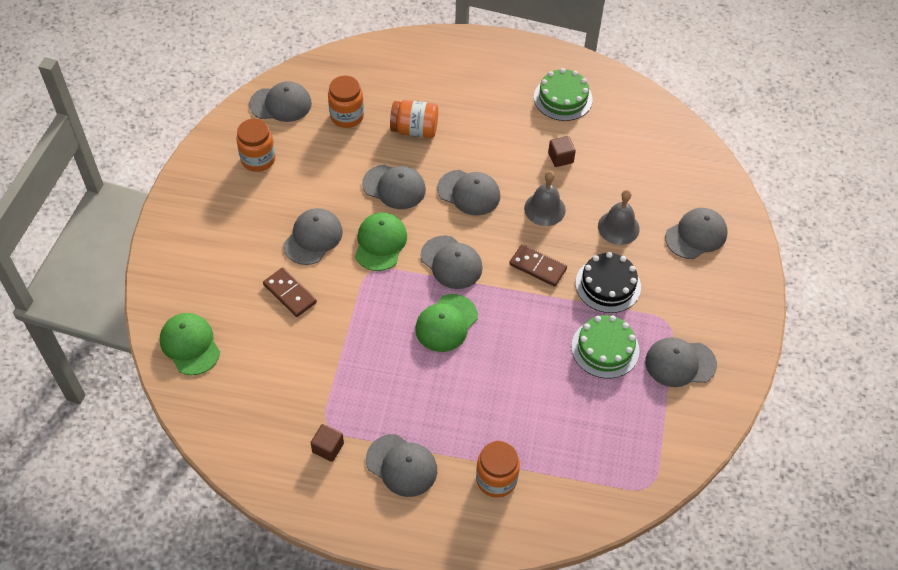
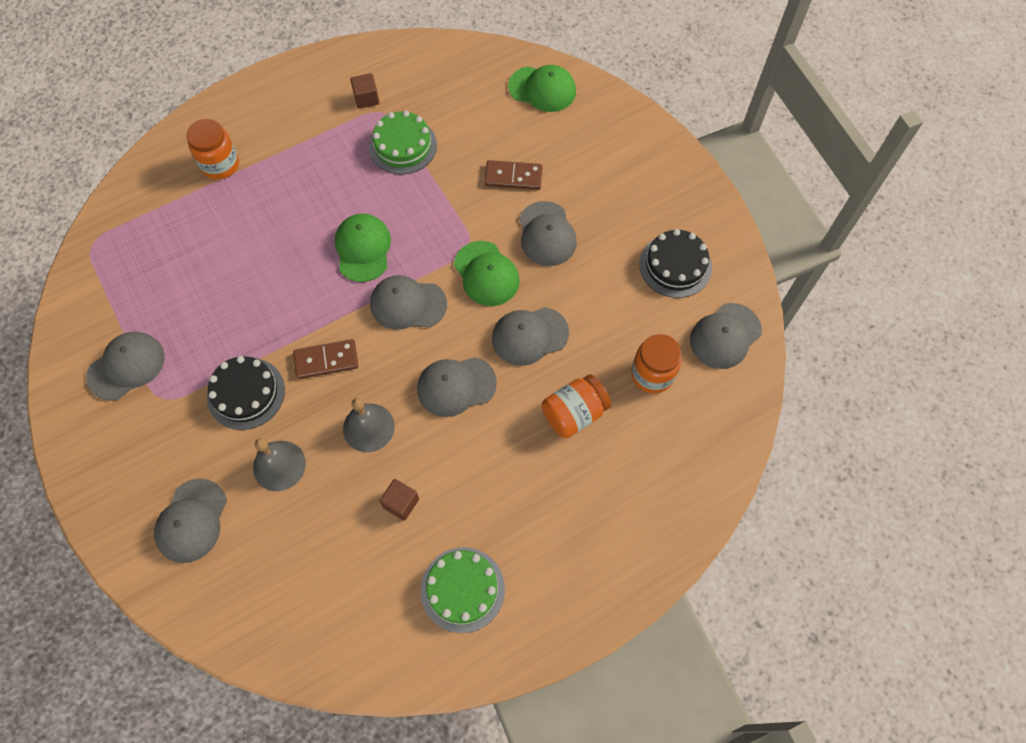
camera: 140 degrees right, 10 degrees up
orange jar [236,119,276,172] -> black cake [639,229,712,298]
grey cap [366,434,437,497] -> none
green cake [571,315,639,378] -> green cake moved to [369,110,437,174]

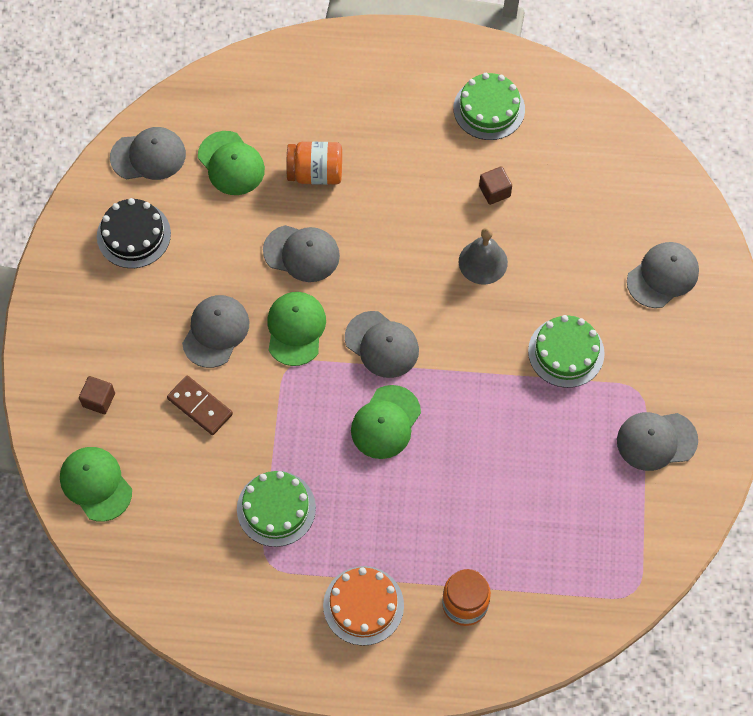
camera: 145 degrees left, 0 degrees up
black cake [207,356,285,430] -> green cake [528,315,605,388]
grey bell [253,438,306,491] -> none
brown domino [293,339,358,379] -> none
brown cube [350,73,379,109] -> brown cube moved to [79,376,115,414]
grey cap [417,357,497,417] -> none
orange jar [631,334,682,393] -> green cap [198,131,265,195]
none -> orange cake [323,566,404,646]

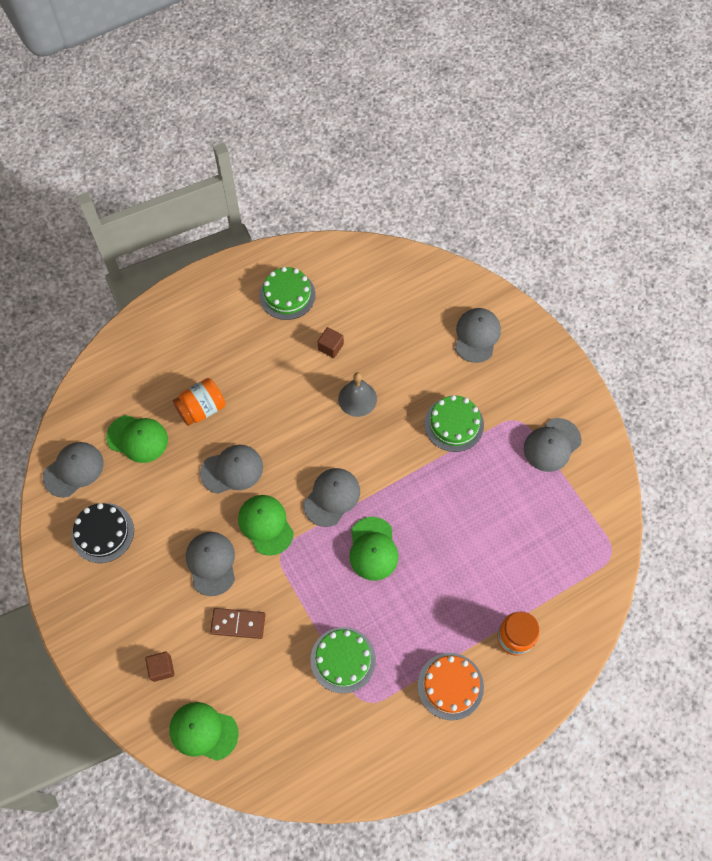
camera: 35 degrees left, 0 degrees up
grey cap [345,311,419,378] -> grey cap turned 60 degrees counterclockwise [304,468,360,527]

